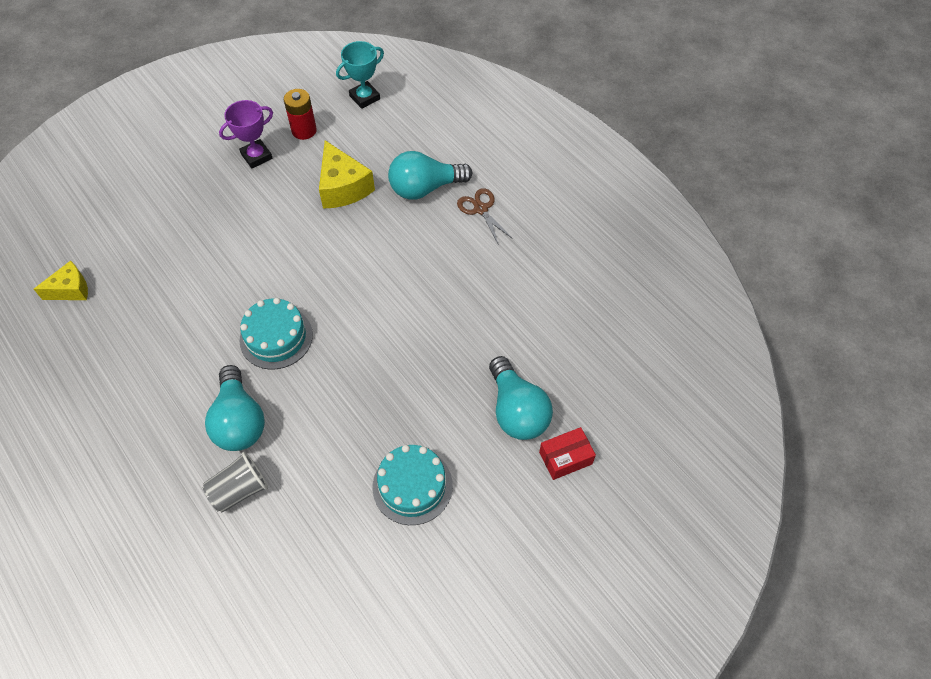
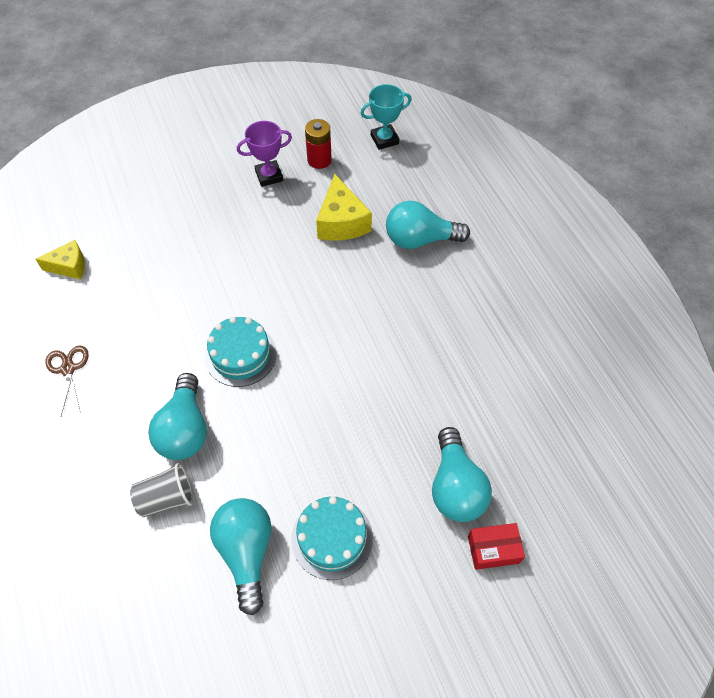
camera: 15 degrees right, 0 degrees up
brown scissors [457,188,513,245] -> brown scissors moved to [45,346,89,416]
none -> turquoise light bulb [210,498,272,615]

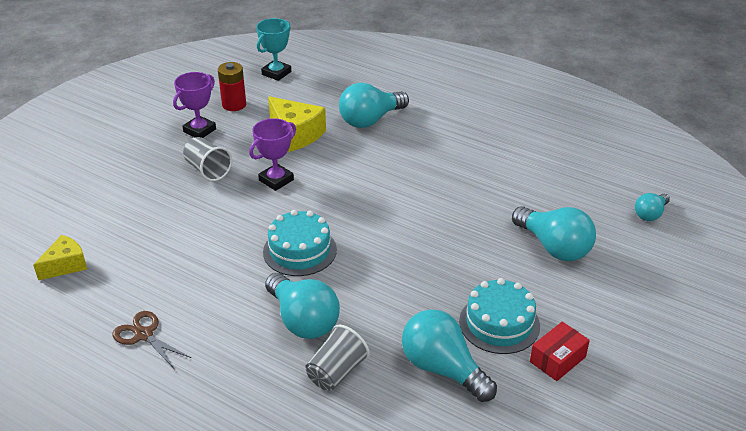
camera: 35 degrees left, 20 degrees down
red box [468,523,525,570] -> red box moved to [530,322,590,381]
none -> grey cup [183,137,232,181]
none -> purple trophy [249,118,296,191]
none -> turquoise light bulb [635,193,670,221]

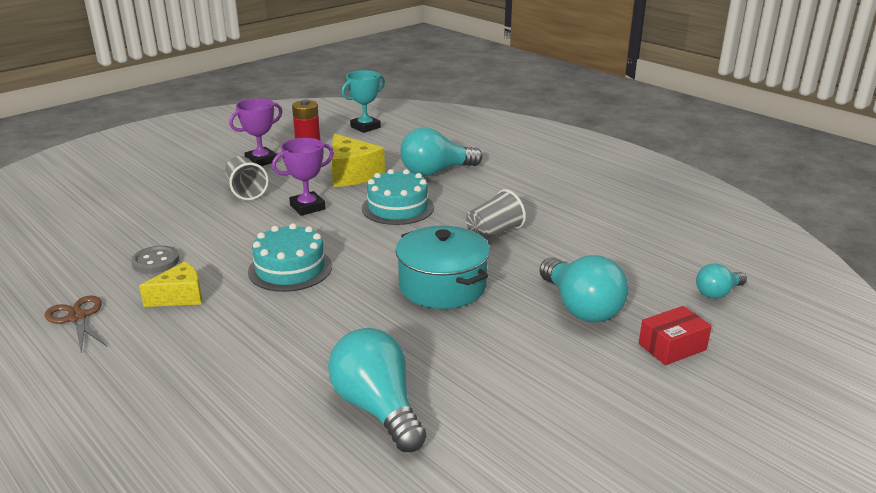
camera: 15 degrees right, 10 degrees down
yellow cheese [33,235,87,280] -> yellow cheese moved to [139,261,202,307]
turquoise light bulb [265,273,340,339] -> none
grey cup [305,325,370,391] -> grey cup moved to [466,189,526,240]
turquoise cake [459,278,540,354] -> turquoise cake moved to [362,169,434,225]
red box [530,322,590,381] -> red box moved to [639,306,712,365]
none -> grey button [131,246,179,274]
none -> turquoise pot [395,226,490,309]

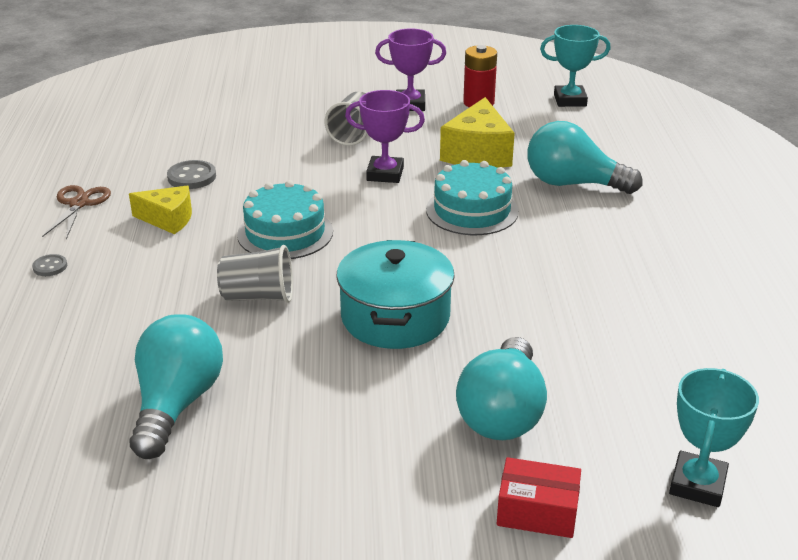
camera: 40 degrees right, 5 degrees up
grey cup [466,189,526,240] -> grey cup moved to [217,245,293,303]
turquoise light bulb [696,263,747,299] -> turquoise trophy [669,368,759,507]
none -> grey button [32,254,67,276]

